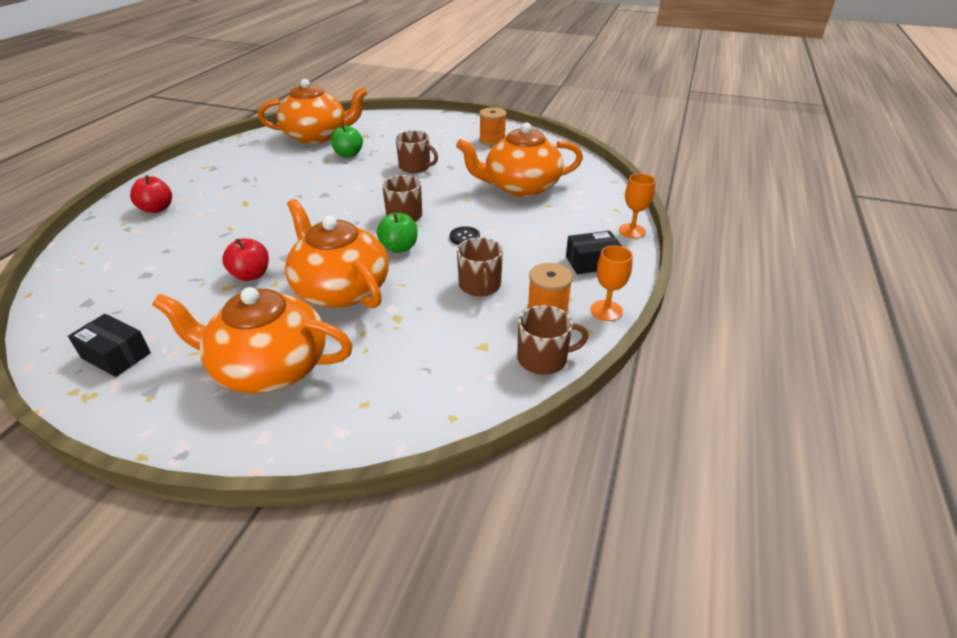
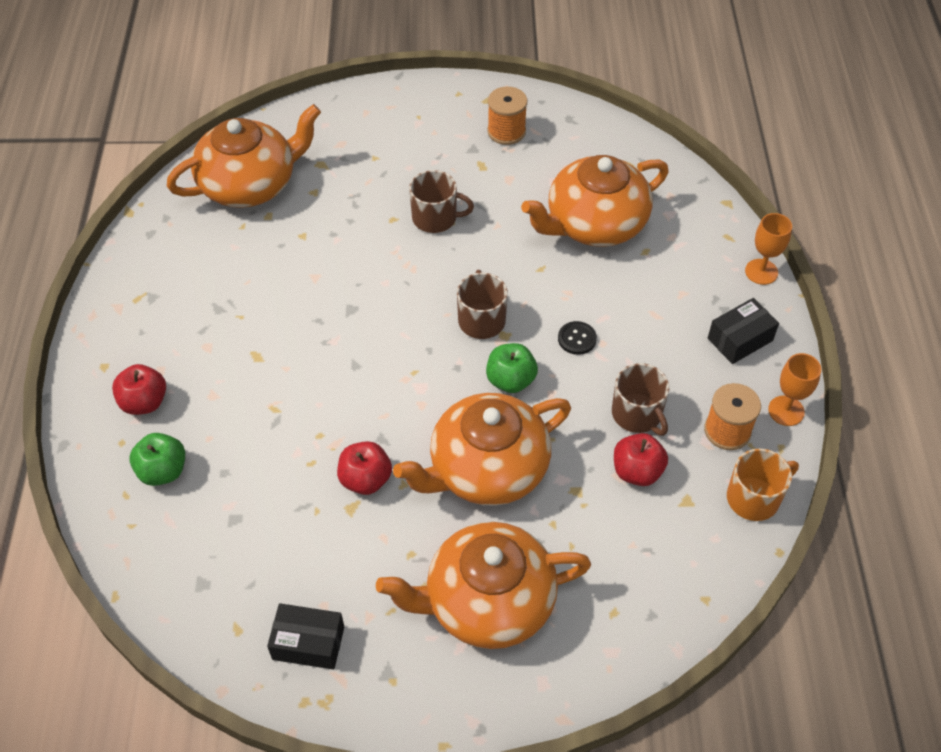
camera: 20 degrees left, 15 degrees up
orange teapot [285,199,389,308] -> orange teapot turned 60 degrees counterclockwise [393,393,571,506]
green apple [331,125,363,158] -> green apple moved to [130,433,185,486]
brown mug [517,305,588,375] -> orange mug [727,448,799,521]
none -> red apple [614,433,668,486]

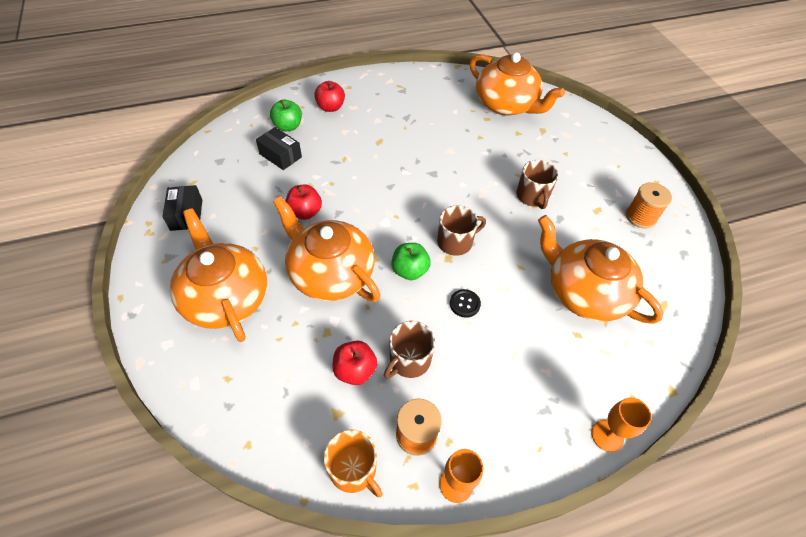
camera: 70 degrees right, 0 degrees up
black box [708,298,779,364] -> black box moved to [256,127,302,170]

